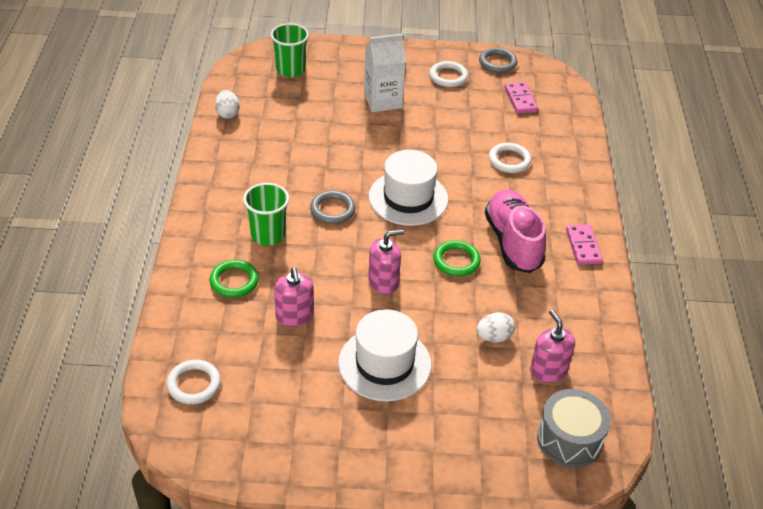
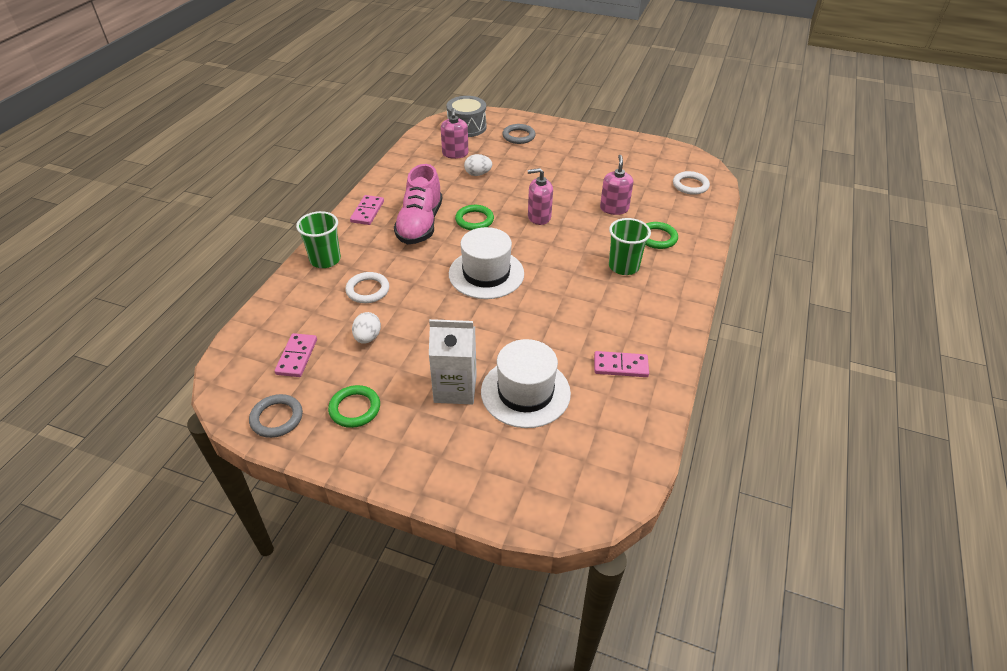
camera: 160 degrees left, 0 degrees up
white egg [215,90,240,119] -> white egg moved to [352,312,381,344]
green cup [271,23,309,77] -> green cup moved to [296,211,341,268]
grey ring [310,191,356,224] -> grey ring moved to [502,124,536,144]
white hat [338,309,431,401] -> white hat moved to [481,339,571,428]
white ring [429,61,468,87] -> green ring [328,385,380,428]
none -> pink domino [594,351,649,377]

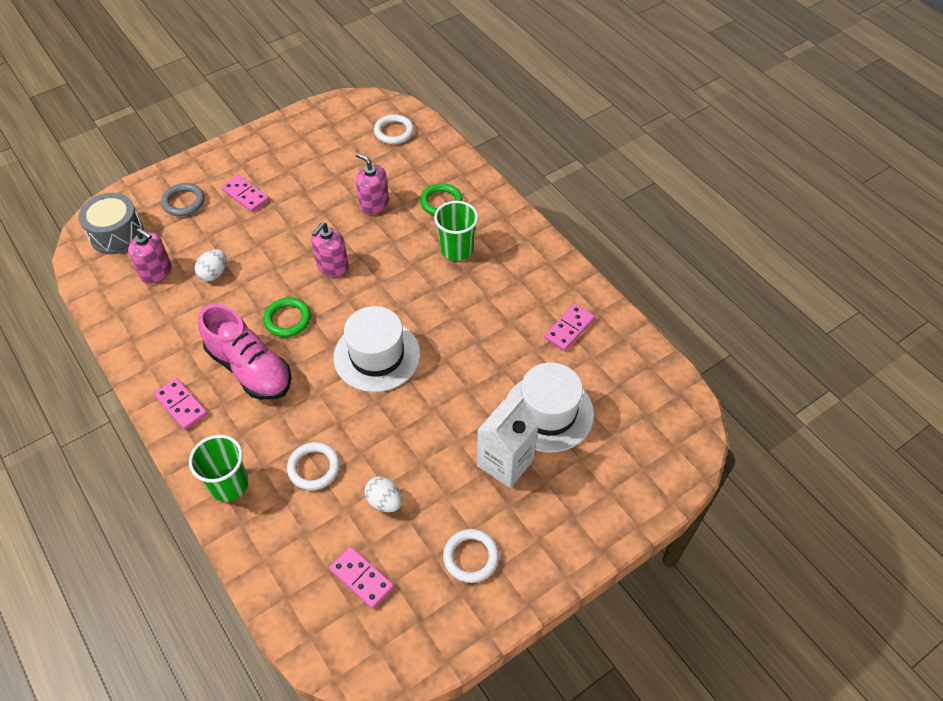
camera: 55 degrees left, 10 degrees up
grey ring [249,394,303,438] -> none
green ring [328,385,380,428] -> white ring [443,529,499,583]
none -> pink domino [221,175,269,212]

